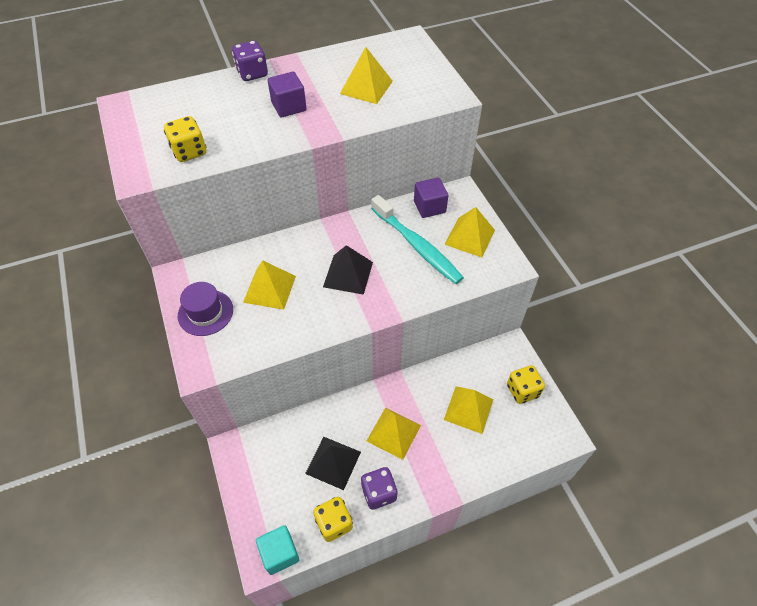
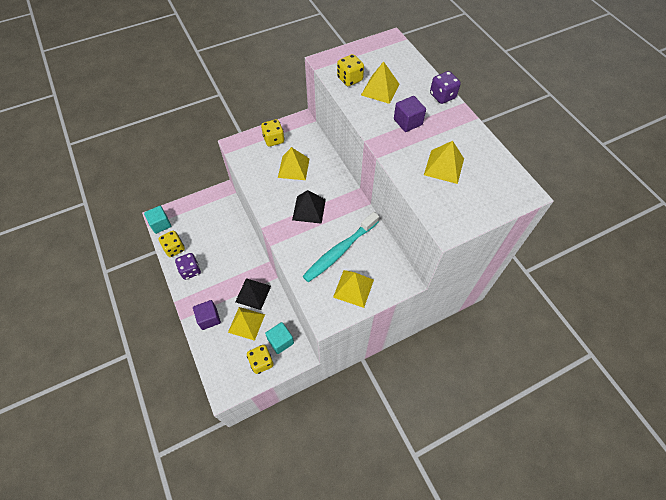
camera: 85 degrees right, 5 degrees up
purple hat [178,282,233,336] -> yellow dice [261,119,285,147]
black pyramid [305,437,361,490] -> black pyramid moved to [235,278,271,310]
yellow pyramid [367,408,421,460] -> yellow pyramid moved to [361,61,400,104]
purple cube [414,178,448,218] -> purple cube moved to [193,300,221,330]
none -> turquoise cube [265,322,294,354]

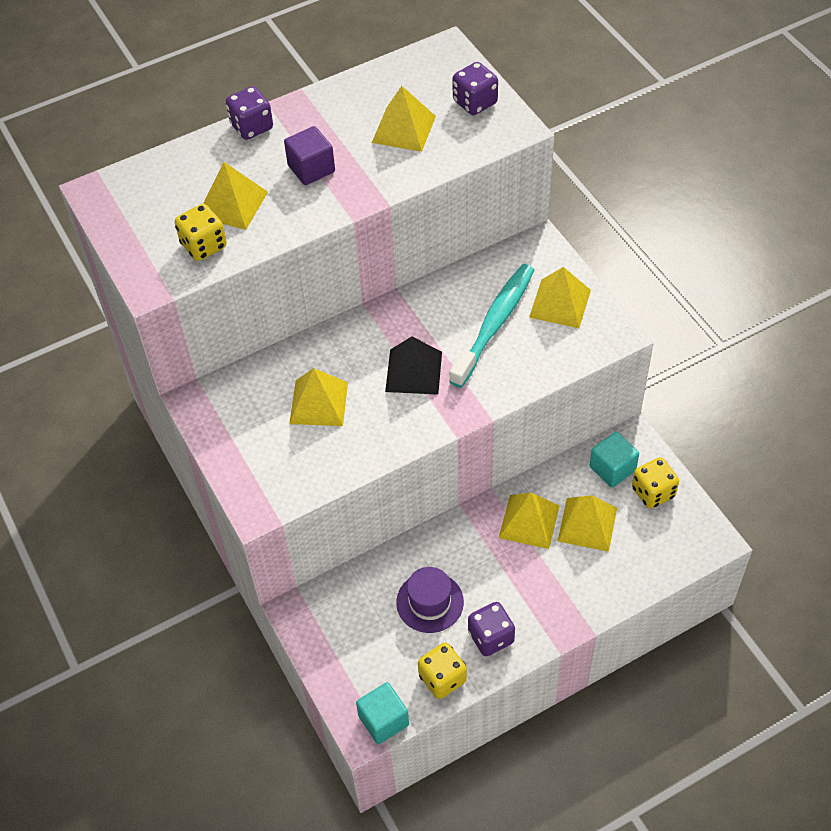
camera: 90 degrees left, 5 degrees down
purple cube [193,300,221,330] -> none
black pyramid [235,278,271,310] -> yellow pyramid [499,493,559,549]
yellow dice [261,119,285,147] -> none
turquoise toothbrush [303,212,379,282] -> turquoise toothbrush turned 105 degrees counterclockwise [449,264,534,388]
none -> purple hat [396,567,464,633]
none -> purple dice [452,62,498,115]

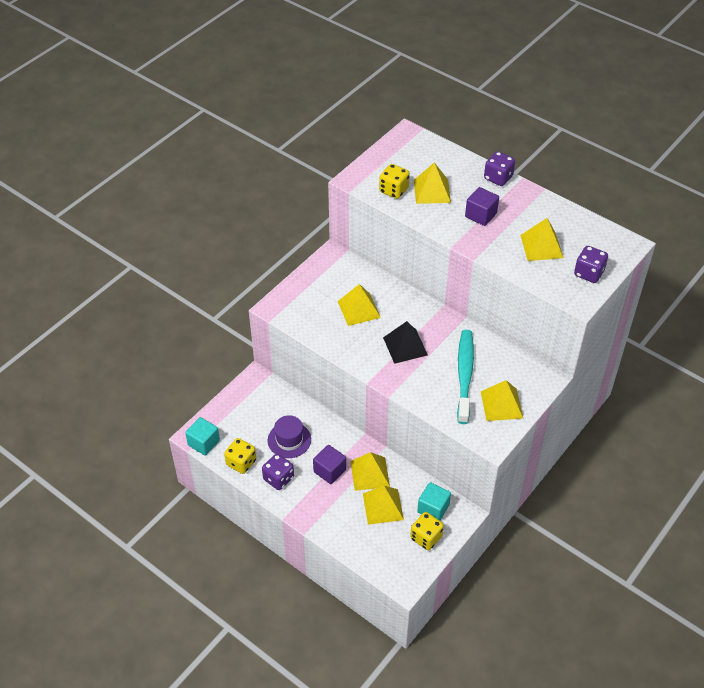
camera: 65 degrees right, 5 degrees down
turquoise toothbrush [449,264,534,388] -> turquoise toothbrush turned 90 degrees counterclockwise [457,330,474,424]
none -> purple cube [313,445,346,484]

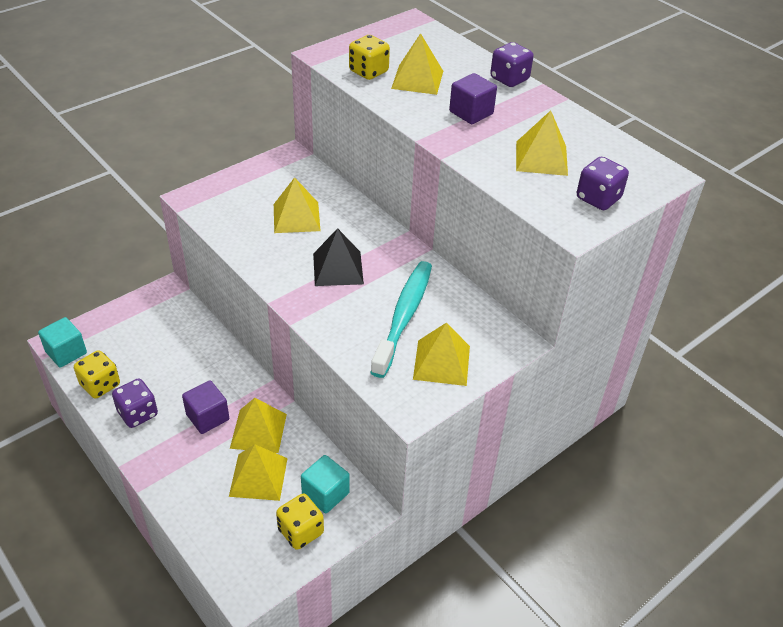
camera: 10 degrees right, 5 degrees down
purple hat [268,415,311,458] -> none

